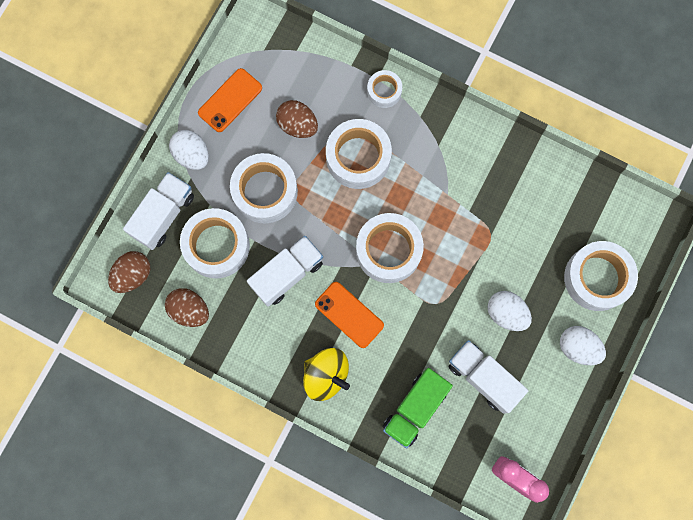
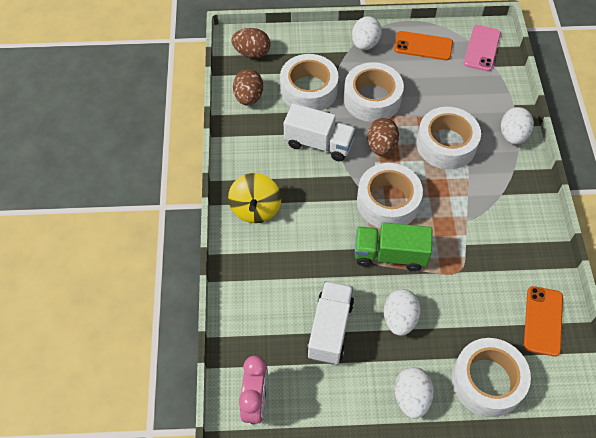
camera: 60 degrees right, 20 degrees down
white truck [123,172,194,250] -> none
brown egg [276,100,318,138] -> brown egg moved to [367,118,399,156]
orange phone [315,282,384,348] -> orange phone moved to [524,286,563,356]
white tape [367,70,402,108] -> white egg [501,107,534,145]
green truck [383,368,453,448] -> green truck moved to [355,222,432,271]
none -> pink phone [464,25,501,71]

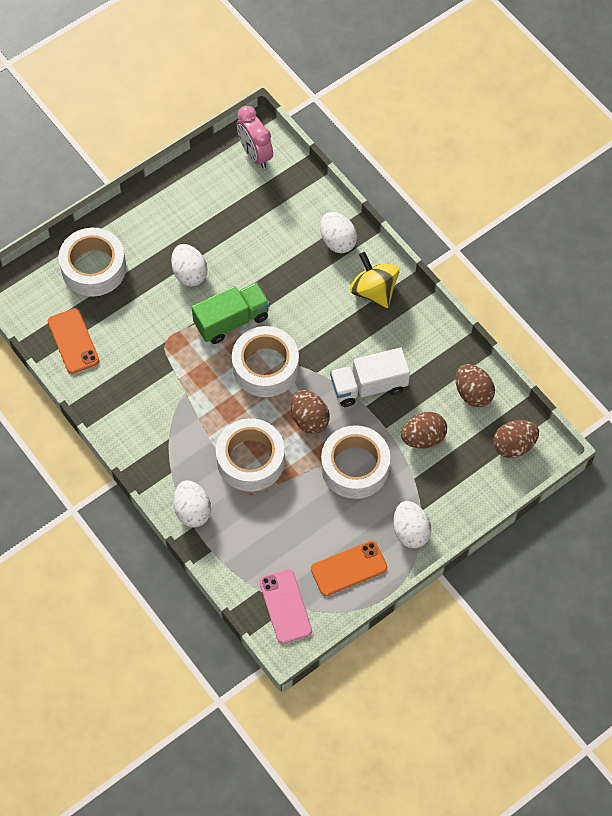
camera: 145 degrees right, 5 degrees up
white tape [280,54,339,111] -> brown egg [401,412,447,449]
white truck [307,281,354,364] -> none
white egg [395,367,434,419] -> white egg moved to [320,212,357,253]

